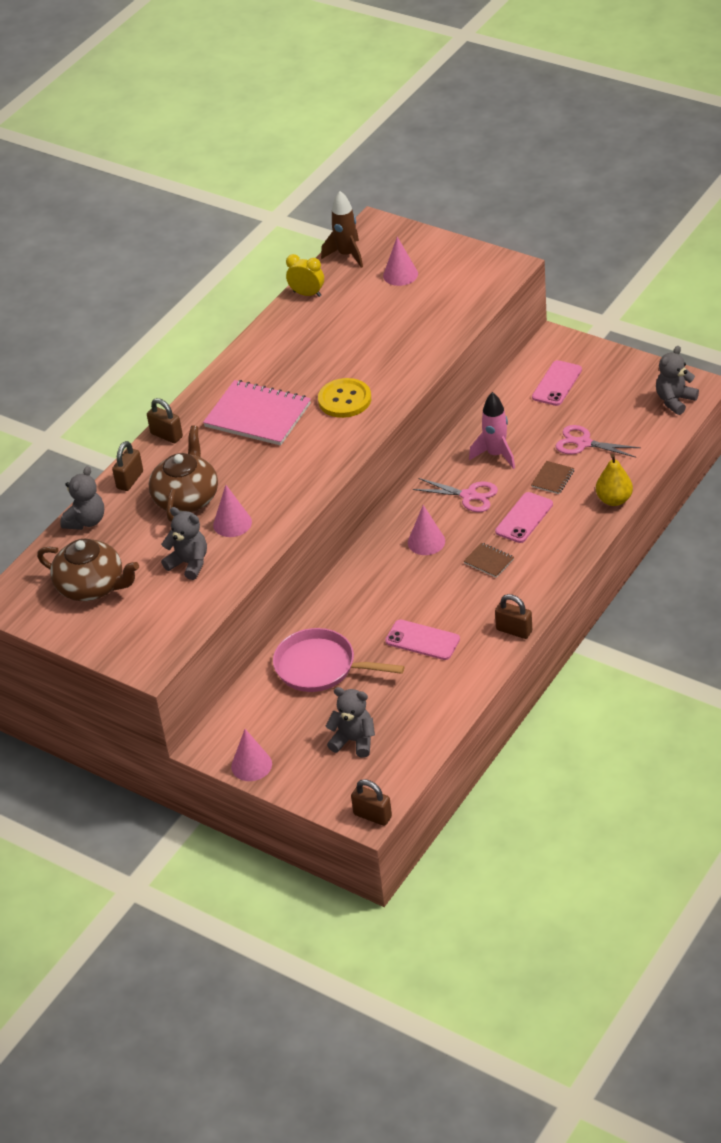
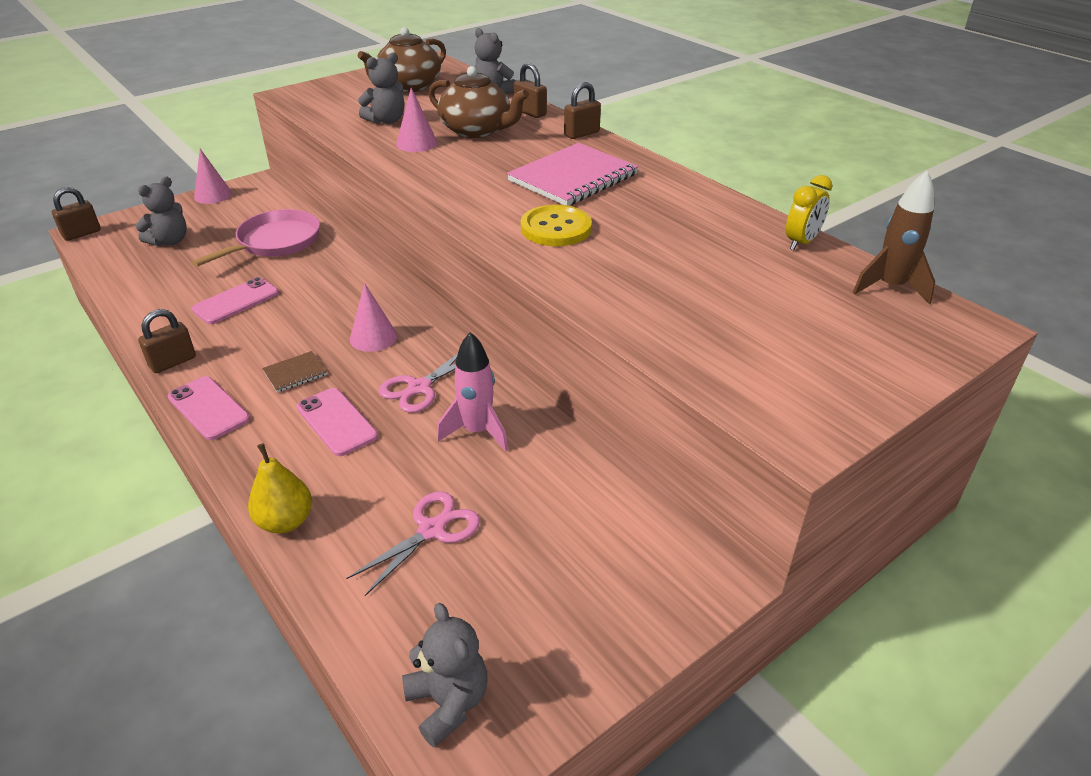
camera: 105 degrees right, 5 degrees down
pink cone [383,237,418,286] -> none
brown notebook [531,461,574,494] -> none
pink phone [532,360,582,406] -> pink phone moved to [168,376,250,440]

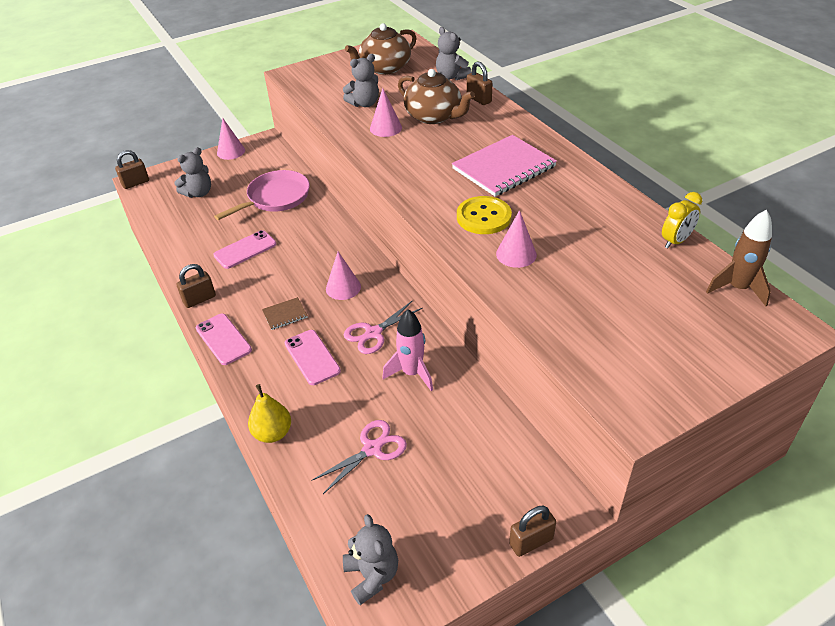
camera: 10 degrees right, 5 degrees up
brown padlock [564,82,601,139] -> brown padlock moved to [509,506,556,557]
none -> pink cone [496,210,537,268]

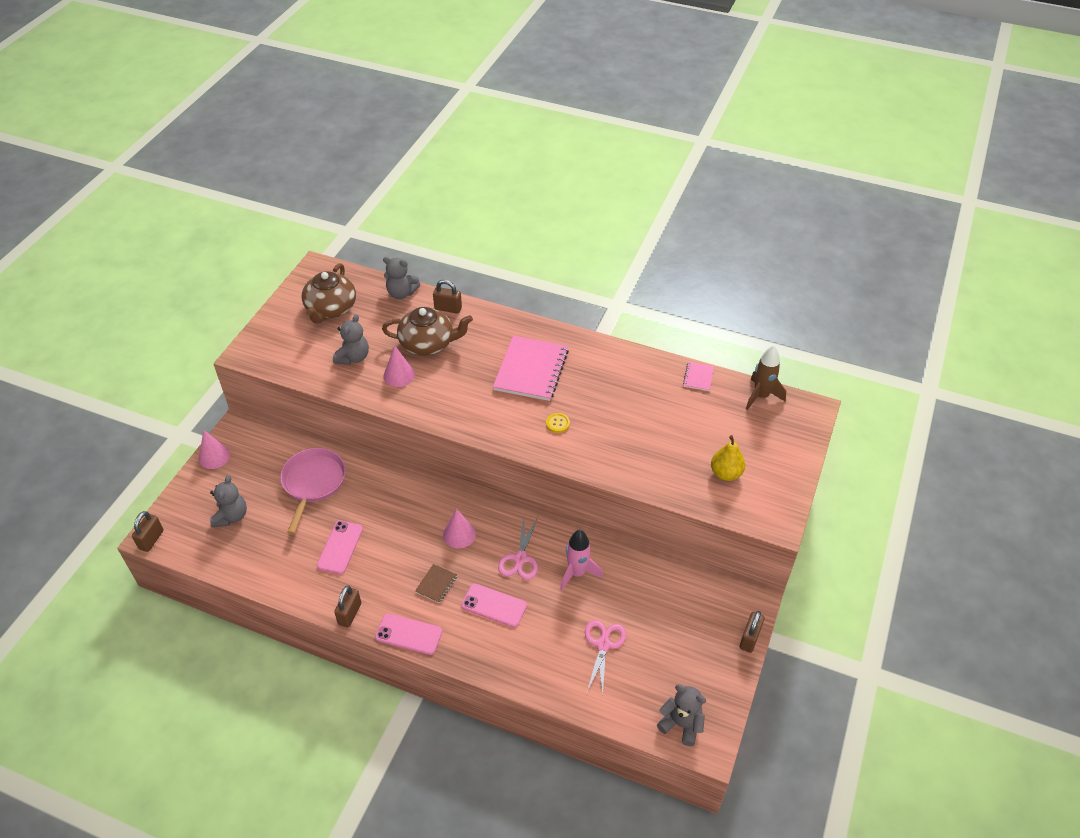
camera: 40 degrees left, 5 degrees up
yellow pear [248,384,291,443] -> yellow pear moved to [711,435,745,481]
yellow button [457,196,512,234] -> yellow button [546,413,570,433], size x0.51
pink cone [496,210,537,268] -> none
yellow clock [662,192,702,248] -> pink notebook [683,362,714,391]

